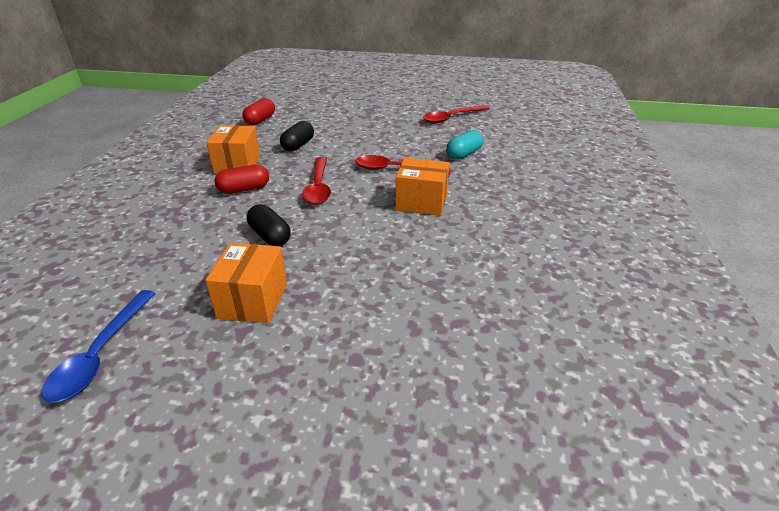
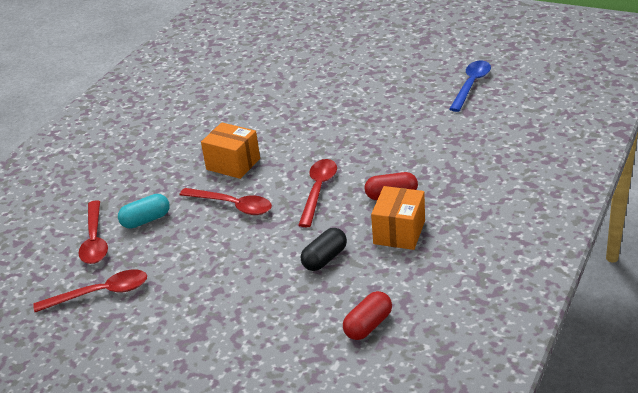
camera: 160 degrees left, 0 degrees up
orange box [205,243,287,323] -> none
black capsule [247,204,291,246] -> none
none -> red spoon [79,200,108,264]

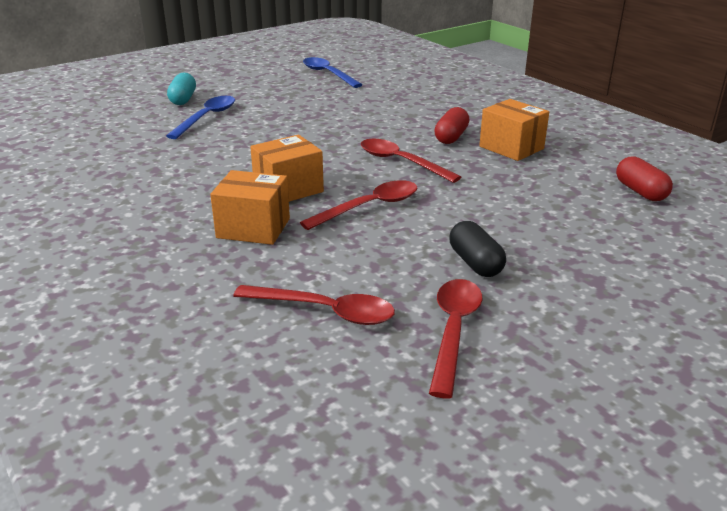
camera: 65 degrees left, 5 degrees down
turquoise capsule [118,194,170,229] -> turquoise capsule moved to [167,73,196,105]
black capsule [301,228,347,271] -> black capsule moved to [449,221,506,277]
none -> blue spoon [166,96,235,139]
none -> orange box [210,170,290,245]

